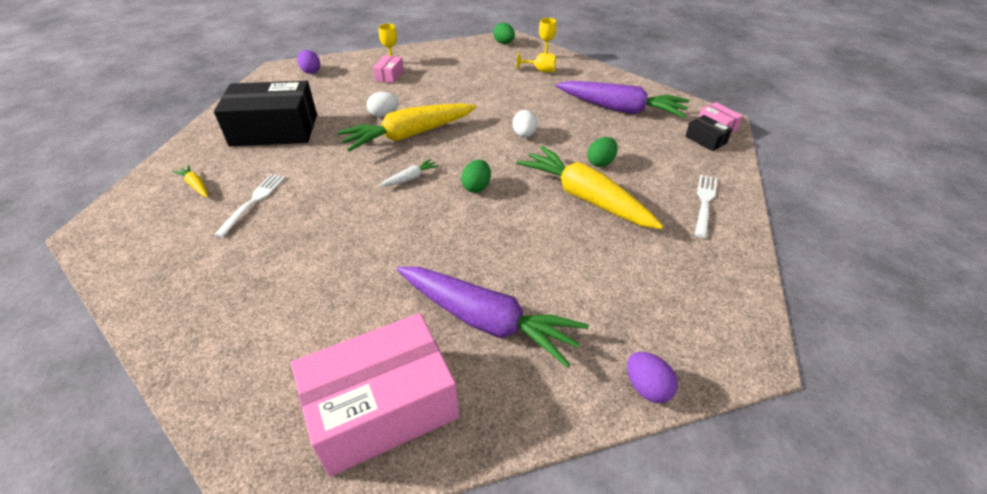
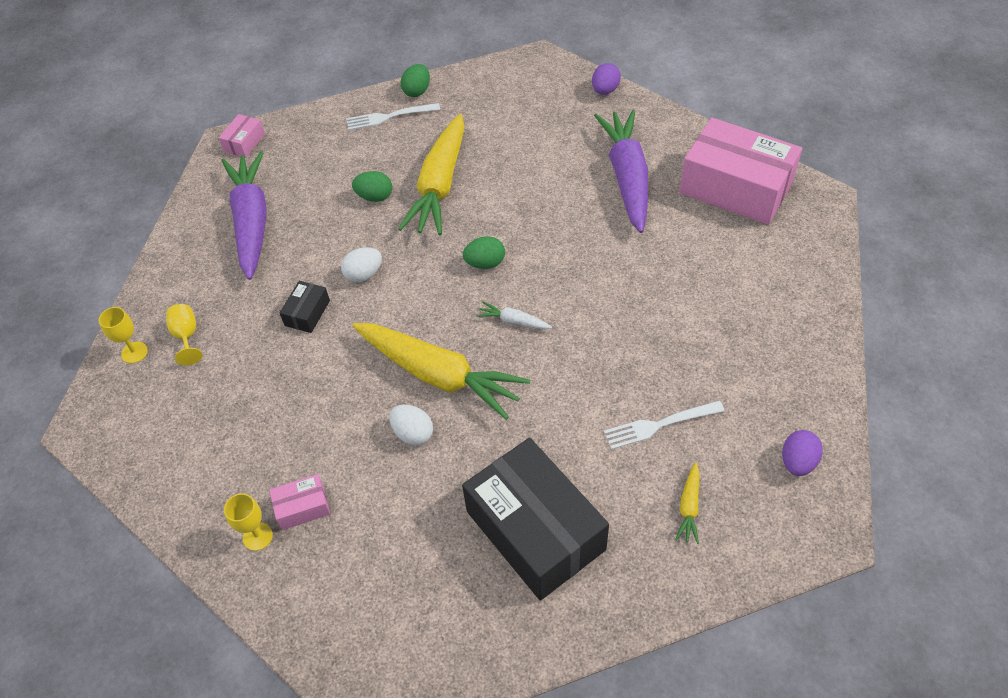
camera: 120 degrees left, 10 degrees up
purple egg [297,50,320,74] -> purple egg moved to [782,430,823,476]
green egg [493,23,515,44] -> green egg moved to [401,64,430,97]
black box [685,115,732,151] -> black box moved to [280,281,330,333]

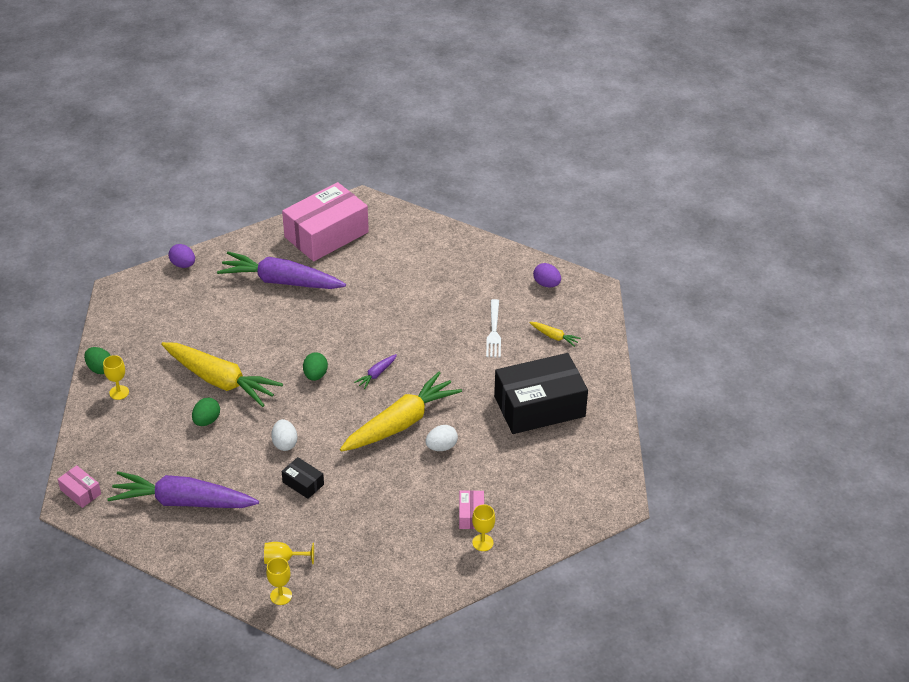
camera: 75 degrees left, 10 degrees down
white fork [346,103,440,130] -> yellow goblet [103,355,129,400]
white carrot [476,302,552,330] -> purple carrot [354,354,397,389]

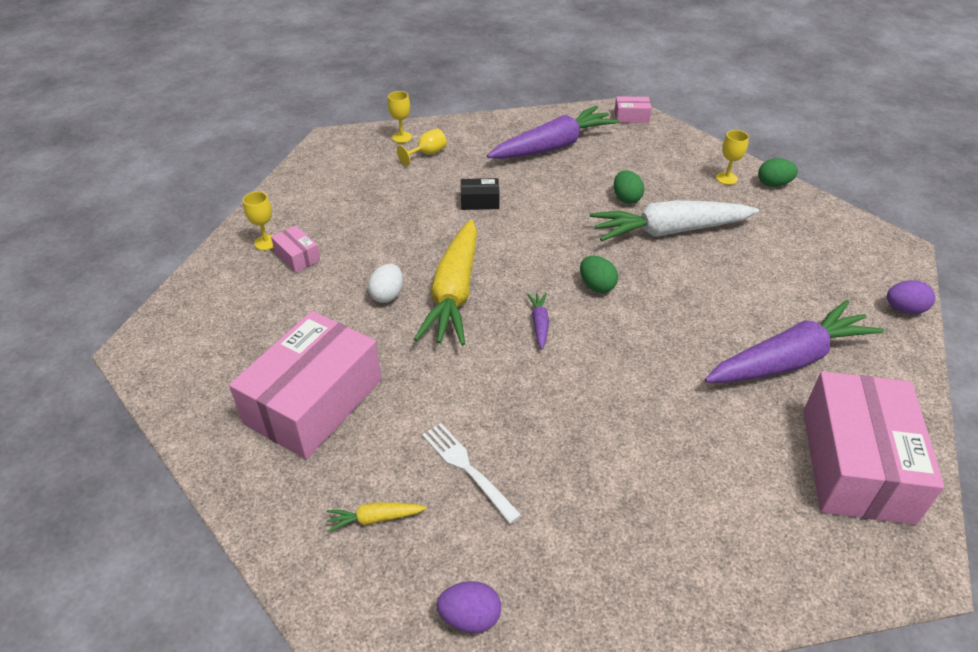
camera: 140 degrees right, 0 degrees up
yellow carrot [161,342,283,407] -> white carrot [590,200,759,242]
white egg [271,419,297,451] -> none
black box [494,353,588,434] -> pink box [229,311,382,459]

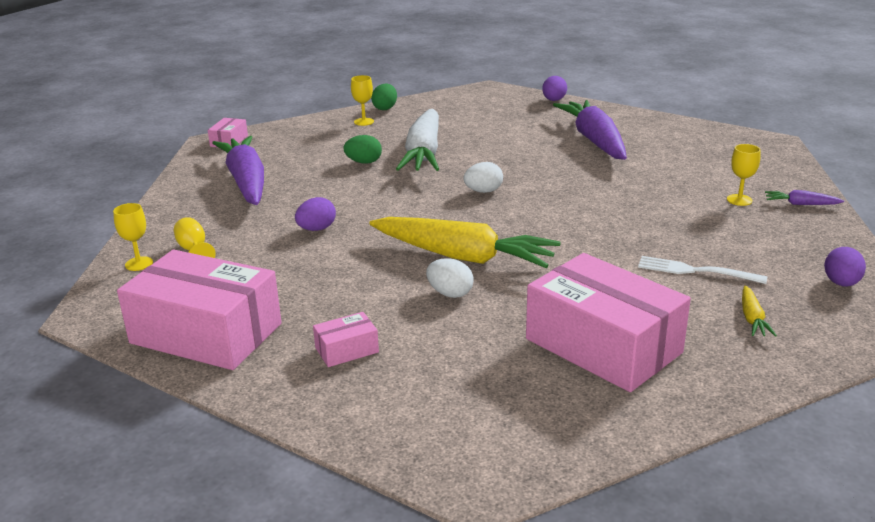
camera: 75 degrees left, 15 degrees down
yellow goblet [243,192,274,250] -> yellow goblet moved to [727,144,761,206]
white fork [422,423,522,524] -> white fork turned 45 degrees clockwise [638,256,767,284]
black box [461,178,500,210] -> purple egg [295,197,336,231]
purple carrot [527,293,549,350] -> purple carrot moved to [765,190,844,205]
green egg [580,256,618,293] -> white egg [463,162,503,193]
pink box [803,371,945,525] -> pink box moved to [117,250,282,370]

